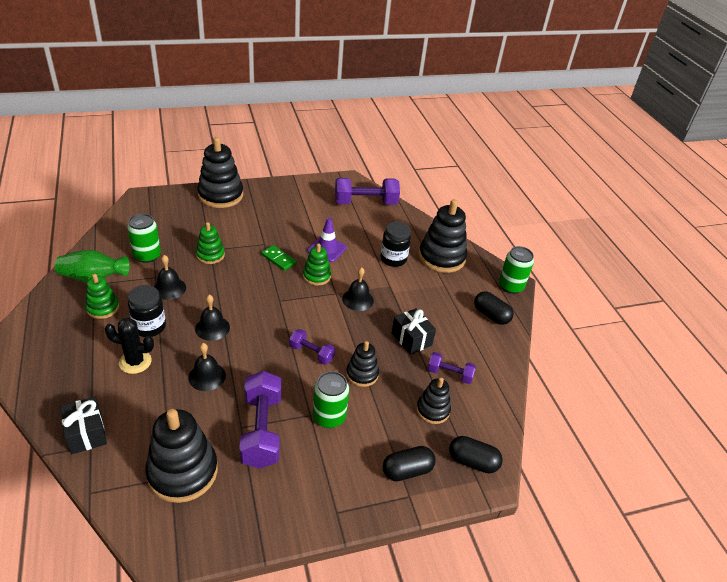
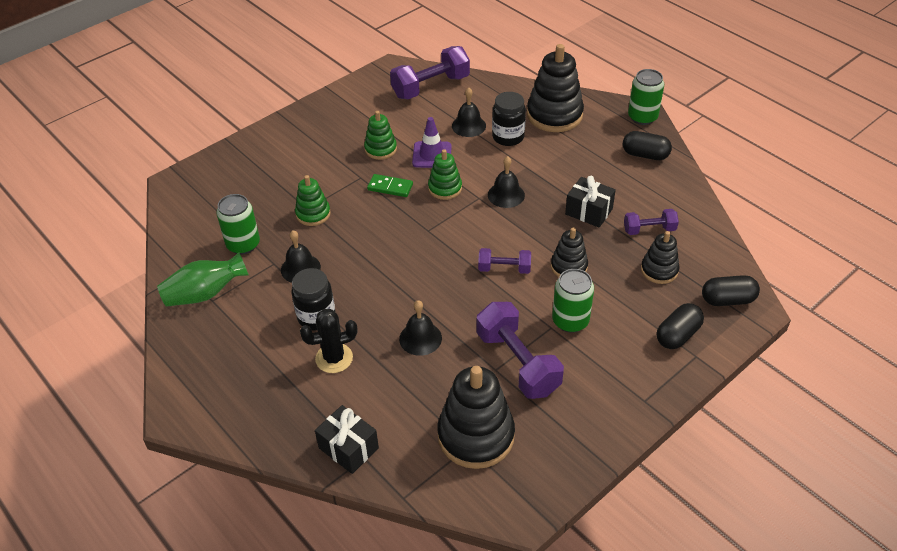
camera: 20 degrees left, 5 degrees up
green stacking toy [85,274,119,319] -> green stacking toy moved to [364,111,397,160]
black bell [195,295,230,341] -> black bell moved to [452,88,486,137]
black stacking toy [197,137,243,208] -> none

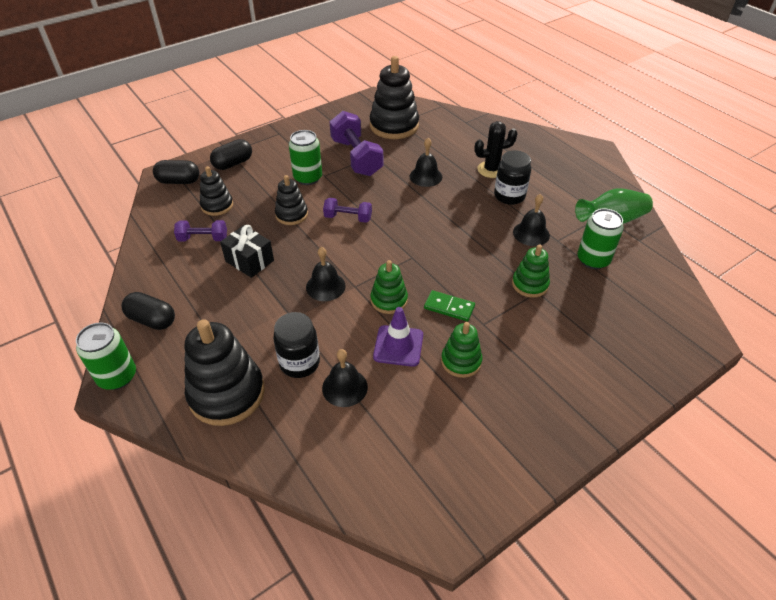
camera: 175 degrees left, 0 degrees up
black gift [315,405,379,474] -> none
purple dumbbell [390,46,470,99] -> none

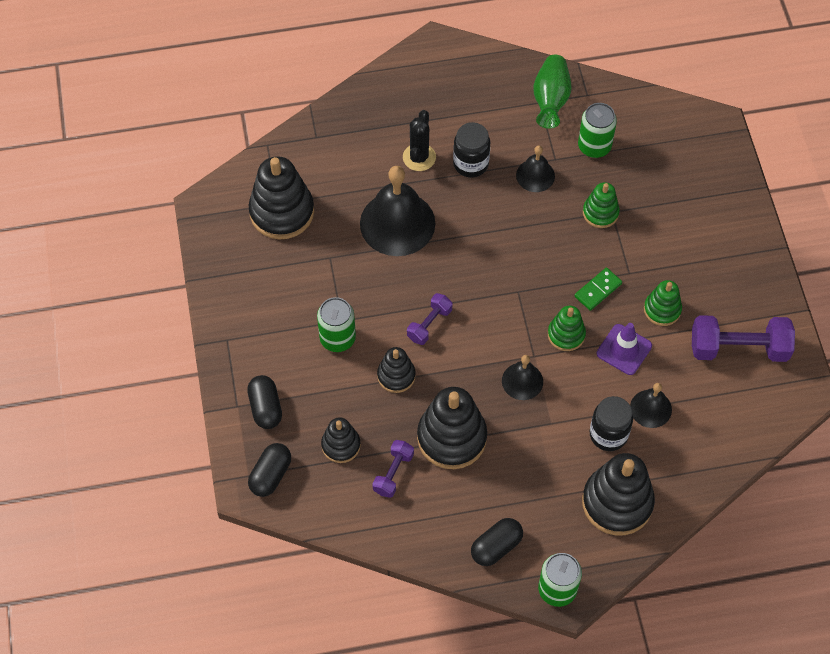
camera: 65 degrees left, 15 degrees up
black gift [220,225,274,278] -> black stacking toy [417,387,487,469]
purple dumbbell [329,111,383,176] -> purple dumbbell moved to [692,315,795,362]
black bell [410,138,442,187] -> black bell [360,166,435,256], size x1.91

